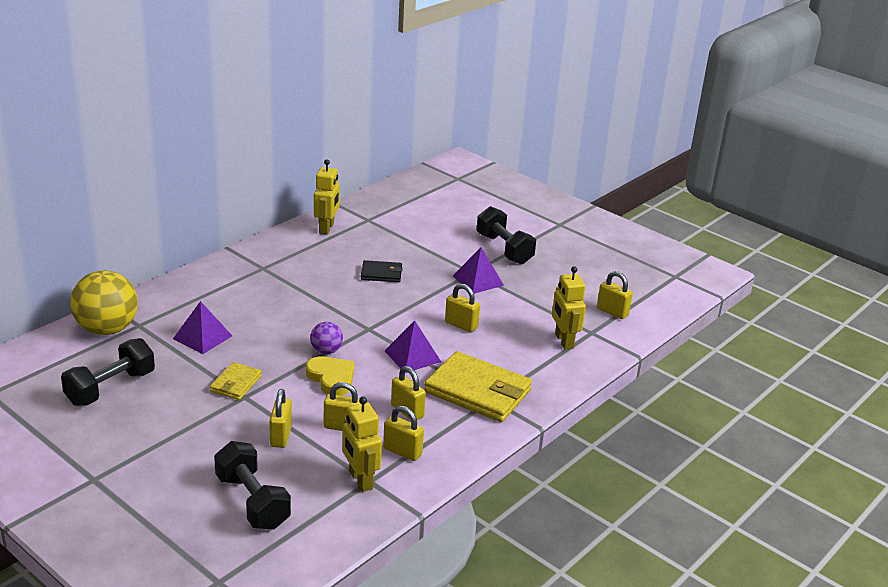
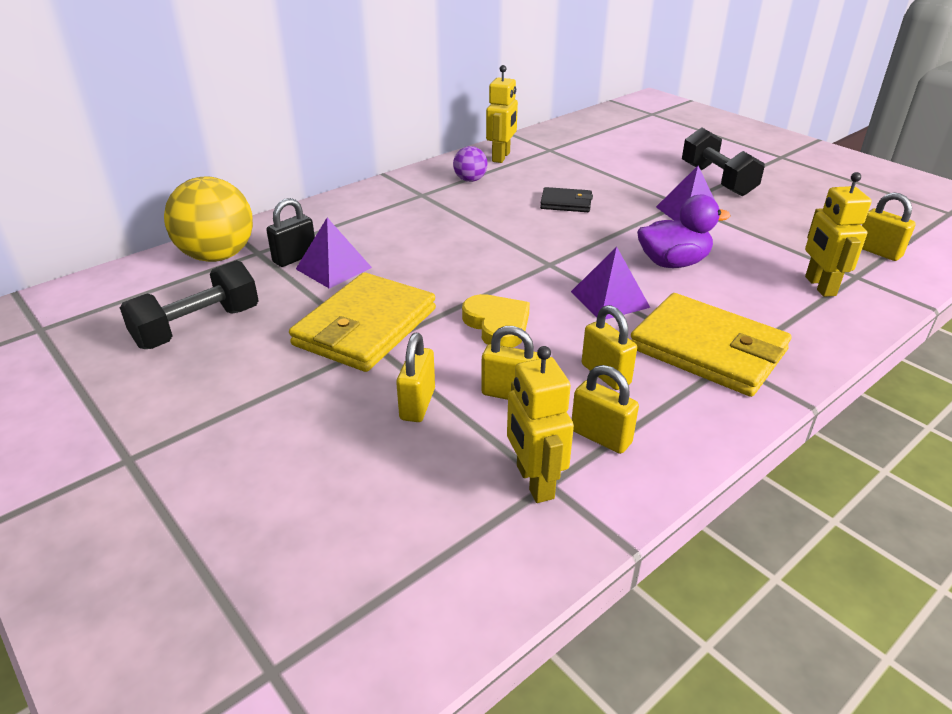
camera: 10 degrees right, 5 degrees up
yellow wallet [210,362,262,400] -> yellow wallet [289,272,436,372], size x1.96
black dumbbell [214,441,291,530] -> none
purple ball [310,322,343,354] -> purple ball moved to [453,146,488,182]
yellow padlock [445,283,480,333] -> purple duck [637,195,730,268]
none -> black padlock [266,198,315,267]

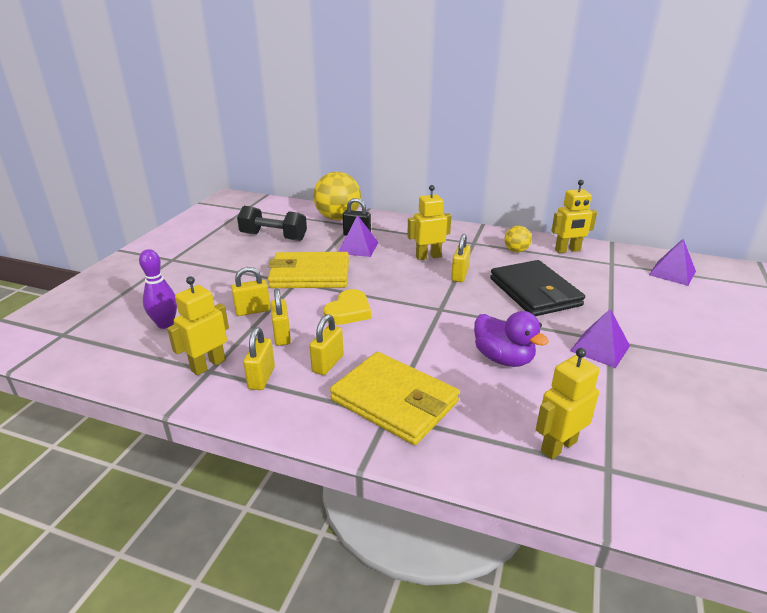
camera: 60 degrees right, 5 degrees down
purple ball [453,146,488,182] -> yellow ball [504,226,532,252]
black wallet [540,187,593,212] -> black wallet [490,260,585,316], size x1.96
purple pyramid [571,247,650,320] -> purple pyramid moved to [649,239,696,286]
yellow wallet [631,293,791,397] -> yellow wallet turned 60 degrees counterclockwise [330,352,459,445]
black dumbbell [682,127,765,196] -> none
yellow padlock [862,192,916,261] -> yellow padlock moved to [451,234,471,282]
none -> purple bowling pin [139,249,177,329]
none -> yellow robot [407,185,451,260]

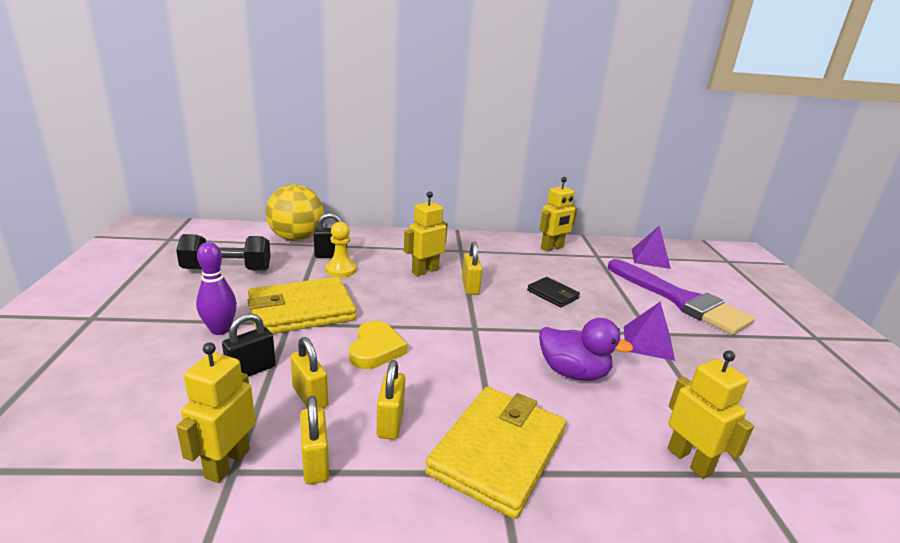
camera: 25 degrees left, 5 degrees down
purple bowling pin [139,249,177,329] -> purple bowling pin moved to [196,242,237,335]
yellow padlock [231,267,270,316] -> black padlock [222,313,276,377]
yellow wallet [330,352,459,445] -> yellow wallet turned 75 degrees counterclockwise [425,387,566,519]
purple pyramid [338,215,379,257] -> yellow pawn [326,222,356,277]
black wallet [490,260,585,316] -> black wallet [527,277,580,307], size x0.51
yellow ball [504,226,532,252] -> none
yellow robot [536,348,600,459] -> yellow robot turned 120 degrees clockwise [668,351,754,479]
none -> purple brush [608,259,755,335]

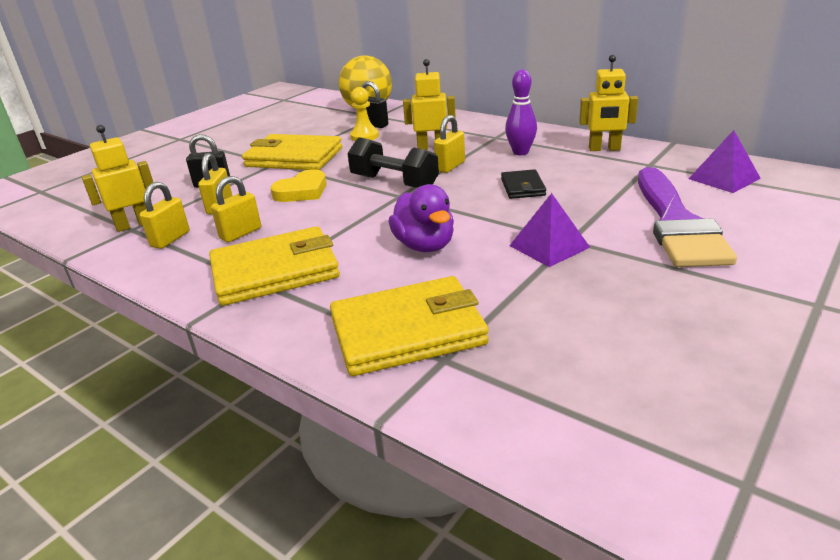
camera: 45 degrees right, 5 degrees up
black dumbbell [176,234,271,271] -> black dumbbell moved to [347,137,439,188]
purple bowling pin [196,242,237,335] -> purple bowling pin moved to [505,70,537,155]
yellow robot [668,351,754,479] -> yellow wallet [330,276,489,376]

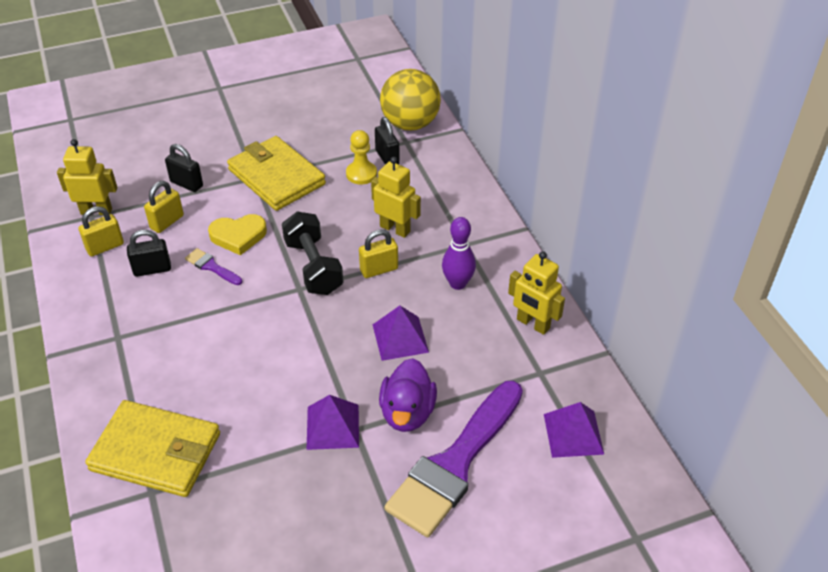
camera: 30 degrees right, 15 degrees up
yellow wallet [209,226,340,306] -> none
yellow padlock [211,176,261,242] -> black padlock [127,230,171,277]
purple duck [389,184,454,252] -> purple duck moved to [379,358,437,432]
black wallet [501,169,546,199] -> purple pyramid [373,306,429,361]
none -> purple brush [185,248,242,285]

